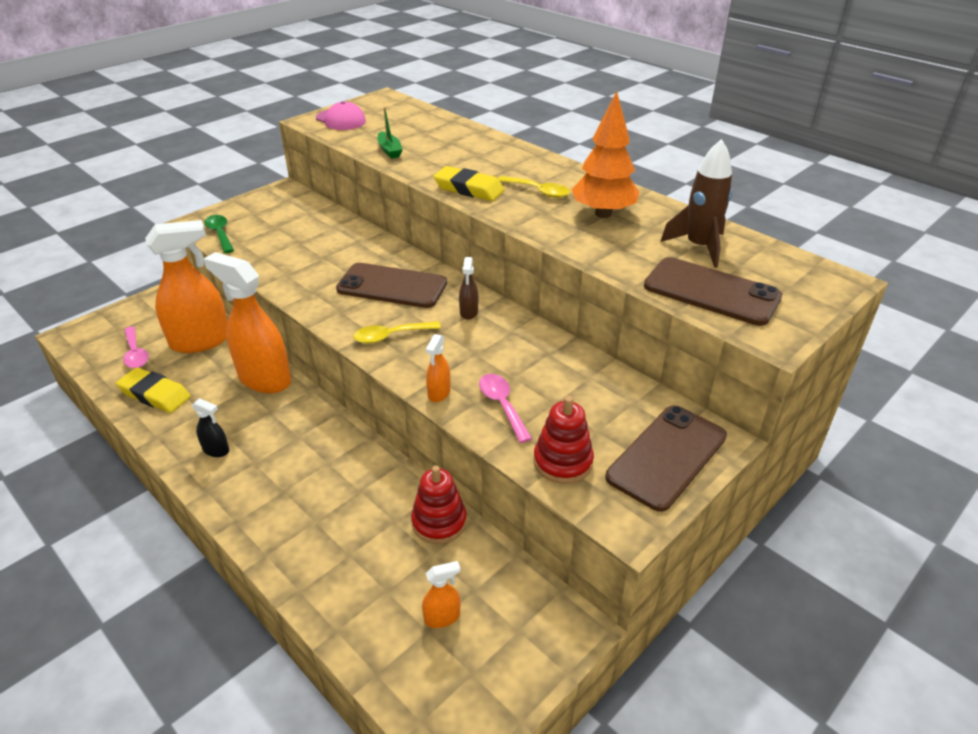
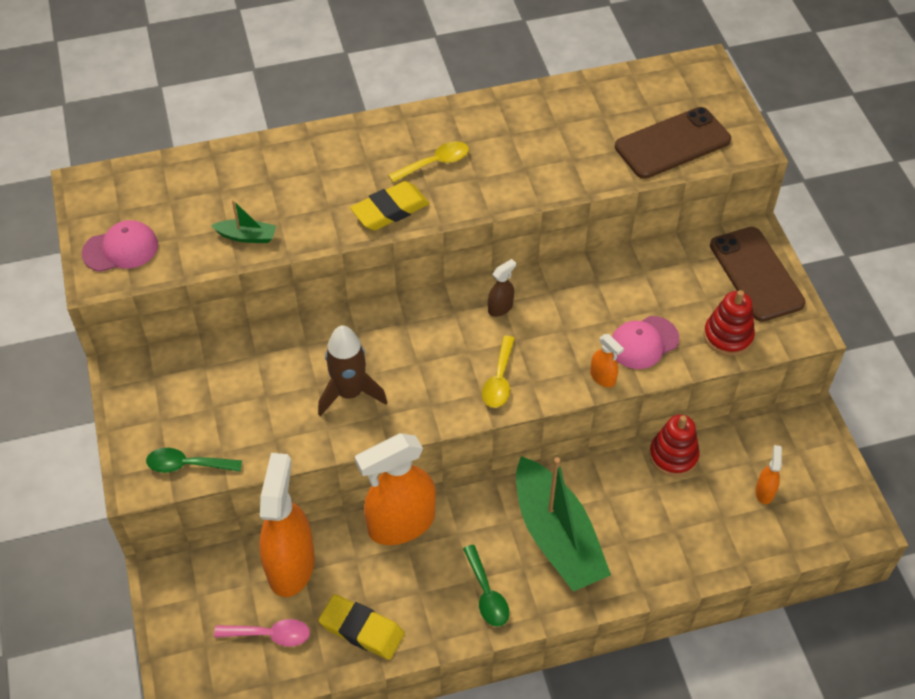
camera: 60 degrees left, 15 degrees up
yellow eraser [116,367,191,413] -> yellow eraser turned 60 degrees clockwise [318,594,405,660]
black spray bottle [192,398,229,457] -> green spoon [463,545,509,627]
brown phone [336,263,447,308] -> none
brown spray bottle [459,257,478,320] -> brown spray bottle turned 75 degrees counterclockwise [488,259,516,317]
pink spoon [479,374,532,443] -> pink cap [612,316,679,369]
orange tree [571,91,639,218] -> none
brown rocket [660,139,732,268] -> brown rocket moved to [318,325,387,416]
none -> green boat [516,456,611,592]

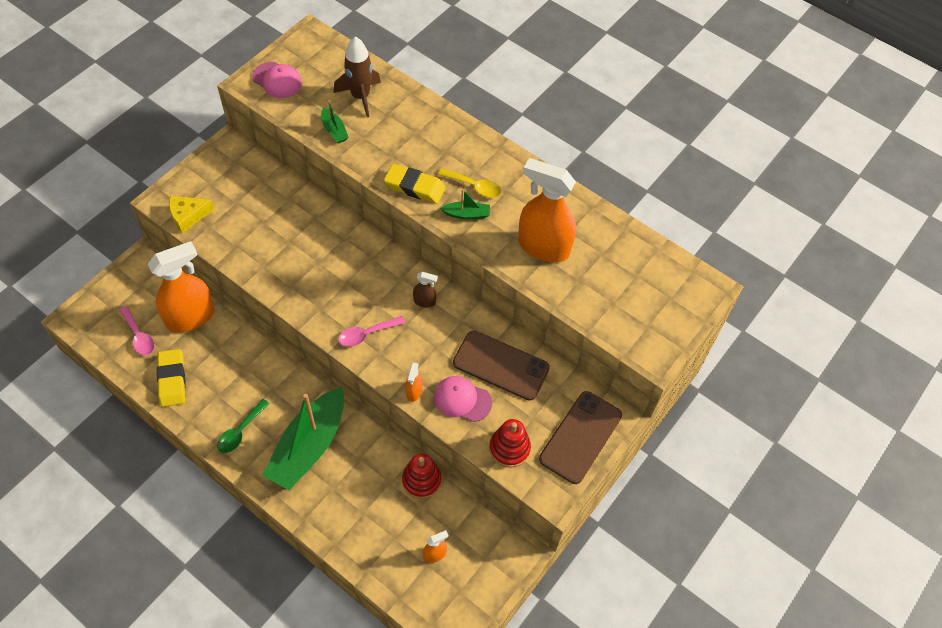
camera: 50 degrees right, 5 degrees up
green spoon [146,448,242,473] -> yellow cheese [169,196,214,233]
brown rocket [318,325,387,416] -> brown rocket moved to [334,37,381,117]
orange spray bottle [355,433,436,545] -> orange spray bottle moved to [518,158,576,262]
yellow spoon [482,336,515,408] -> pink spoon [338,316,405,347]
brown phone [615,107,731,179] -> brown phone moved to [453,331,550,400]
none -> green boat [440,189,490,219]

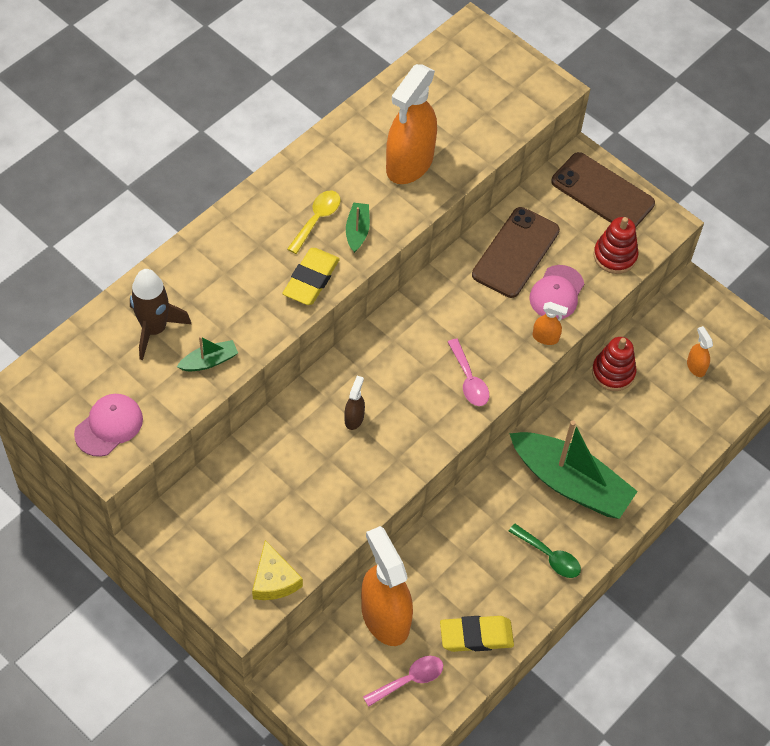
camera: 85 degrees left, 0 degrees up
brown spray bottle [413,272,438,308] -> brown spray bottle moved to [344,376,365,430]

